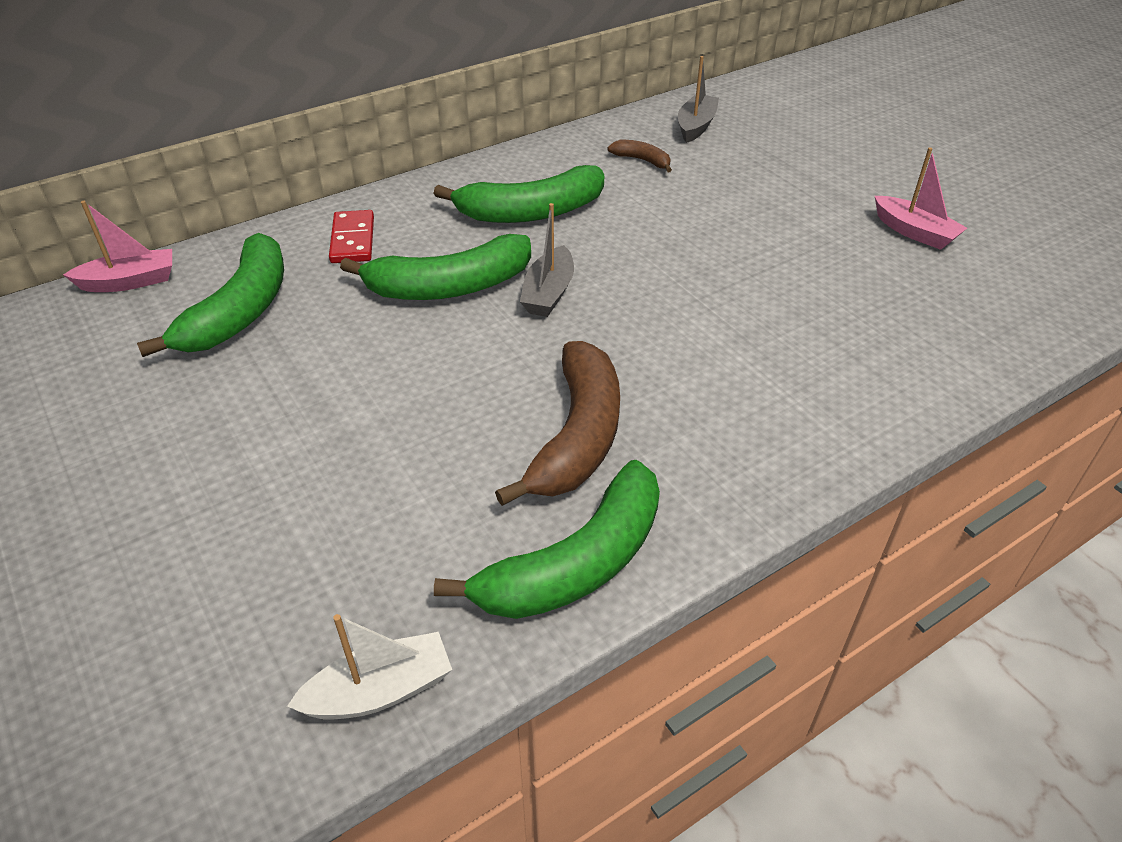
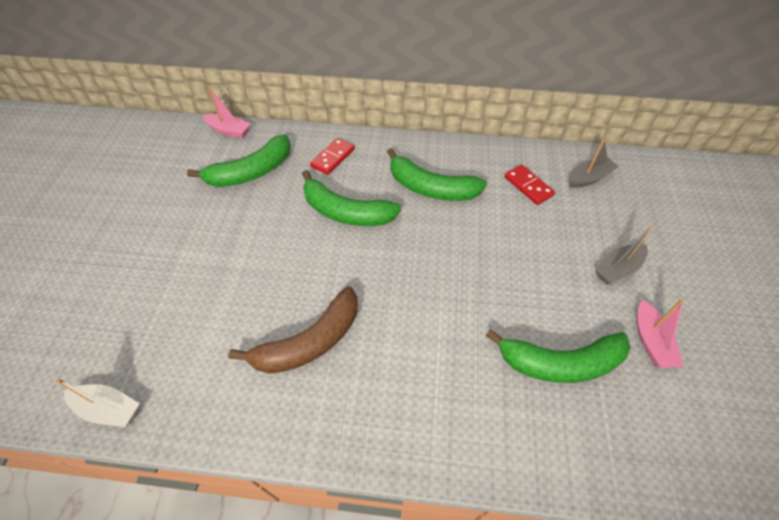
camera: 40 degrees right, 10 degrees up
green banana [434,460,660,619] -> green banana moved to [485,329,631,383]
grey boat [520,203,574,317] -> grey boat moved to [595,227,652,285]
brown banana [607,140,672,172] -> red domino [504,165,555,205]

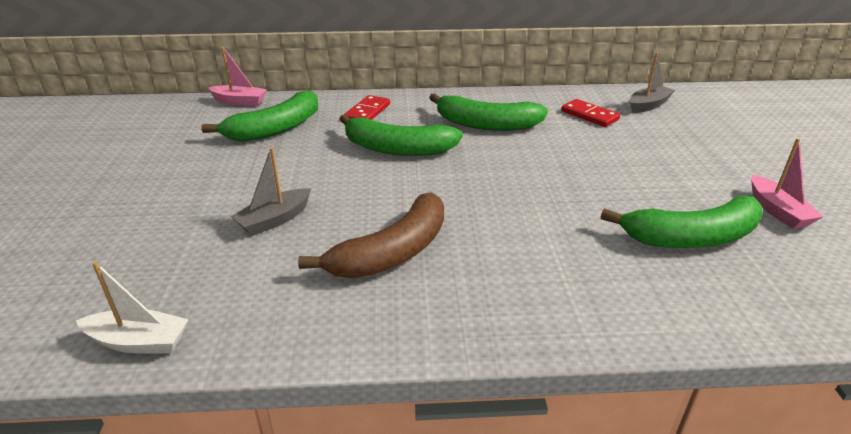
camera: 10 degrees left, 20 degrees down
grey boat [595,227,652,285] -> grey boat moved to [231,147,311,236]

